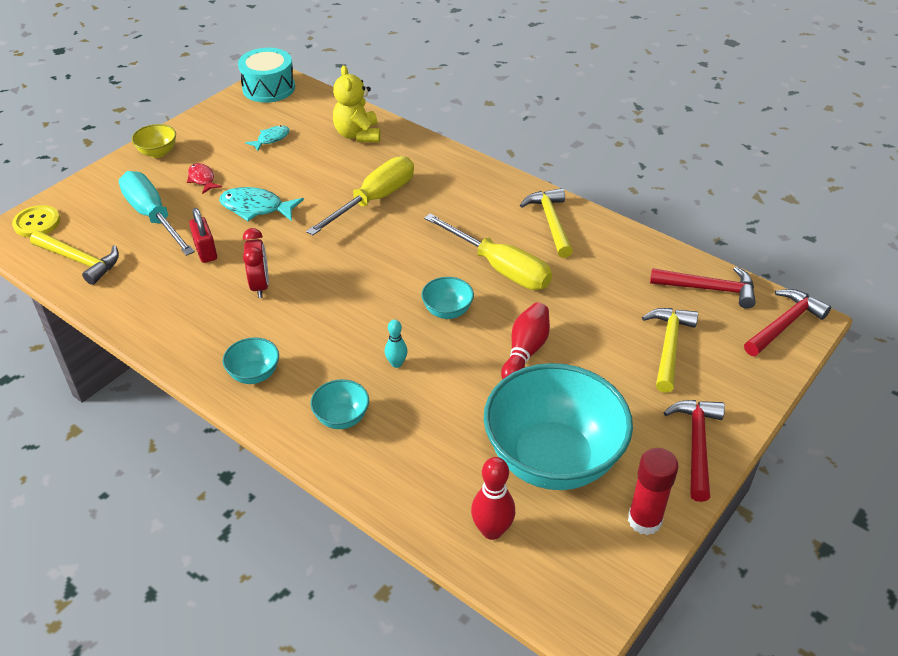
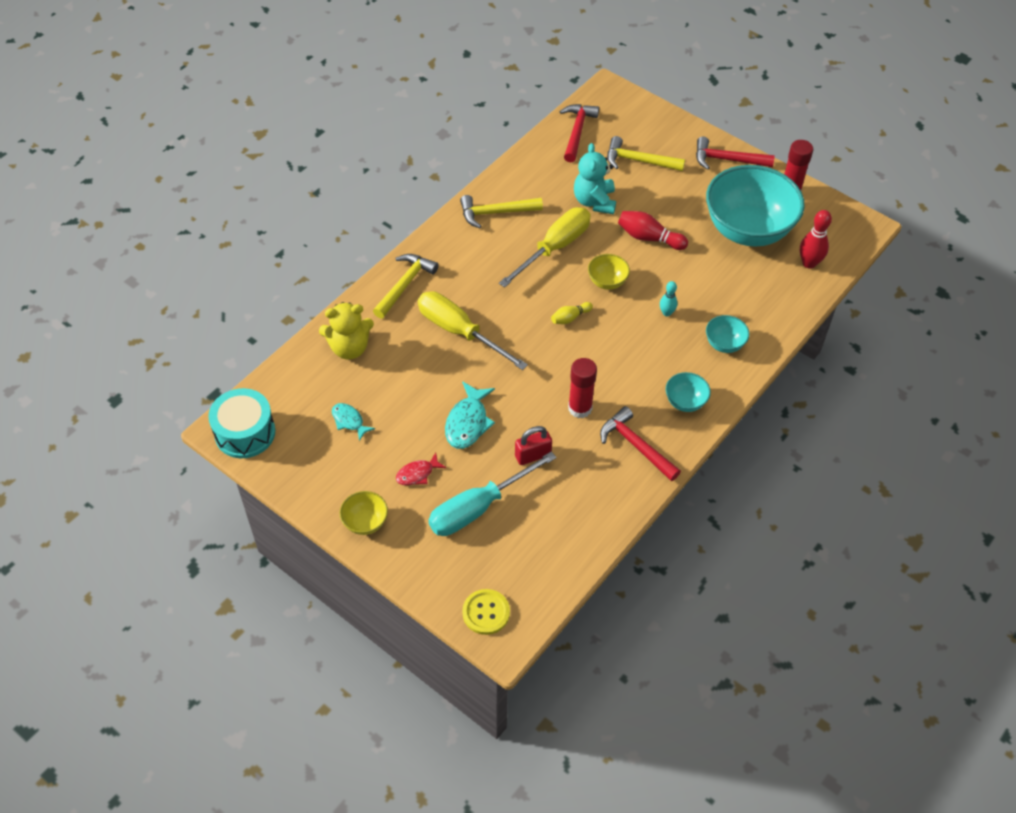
camera: 90 degrees left, 10 degrees up
yellow hammer [30,231,119,285] -> yellow hammer moved to [373,254,439,319]
red clock [243,228,269,298] -> red glue stick [568,358,597,418]
turquoise bowl [421,277,474,319] -> yellow bowl [588,254,630,290]
red hammer [744,289,831,356] -> red hammer moved to [600,406,681,481]
none -> yellow bowling pin [551,302,593,324]
none -> turquoise teddy bear [574,143,616,214]

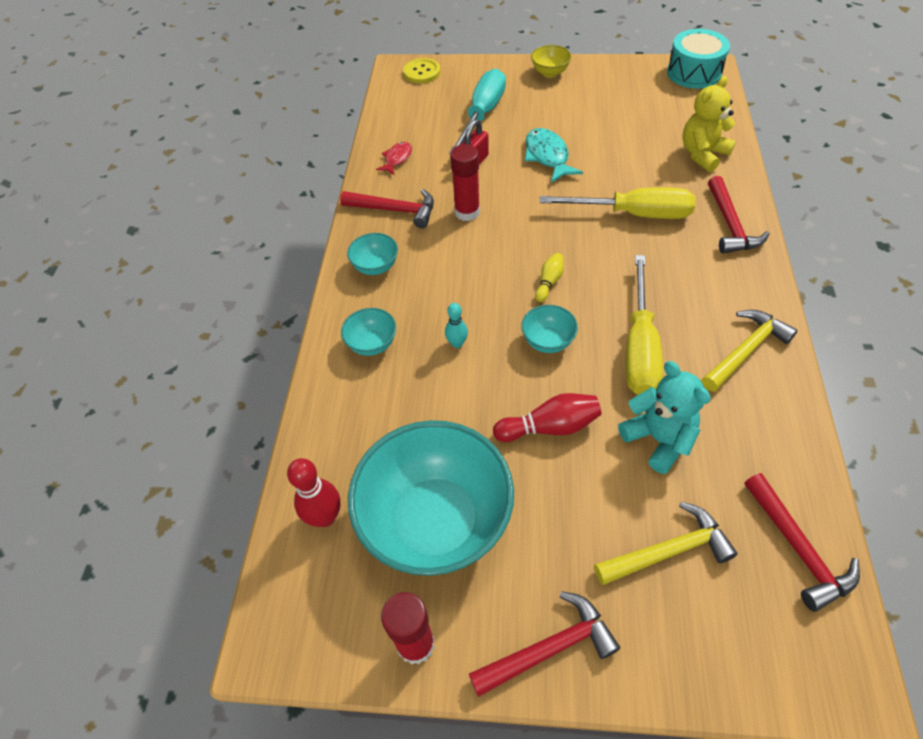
camera: 150 degrees right, 0 degrees up
turquoise fish [332,403,375,441] -> none
yellow hammer [373,254,439,319] -> red hammer [708,176,769,253]
red fish [396,452,446,485] -> red fish moved to [376,142,412,175]
yellow bowl [588,254,630,290] -> turquoise bowl [521,305,578,353]

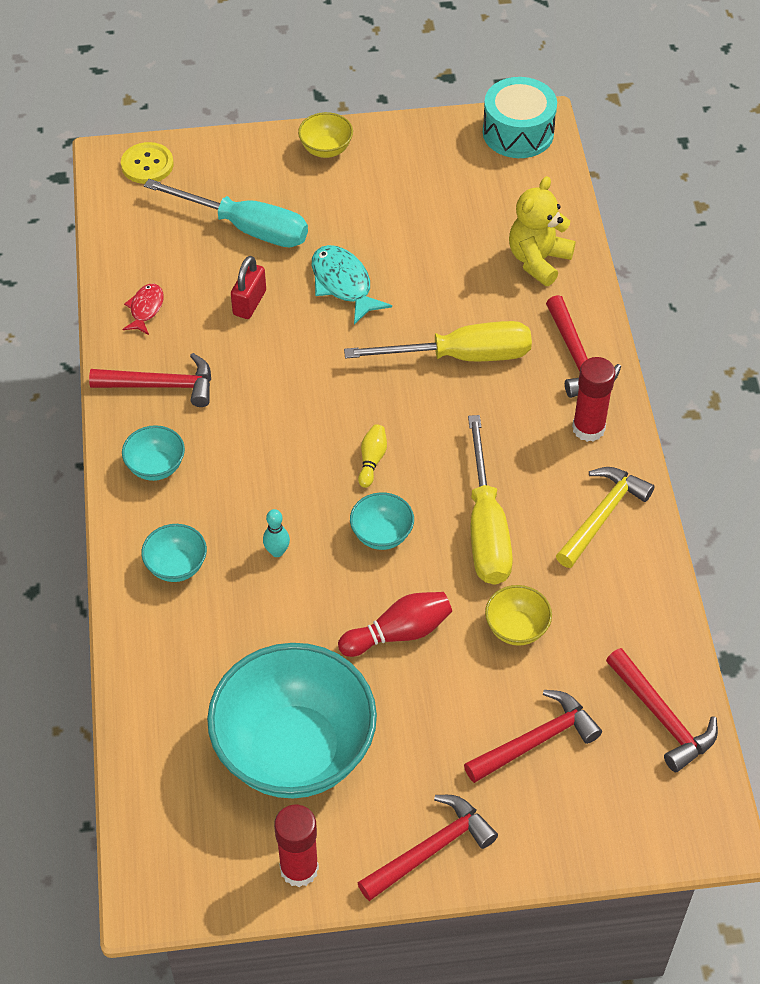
camera: 15 degrees left, 0 degrees up
red bowling pin [287,458,340,527] -> none
turquoise screwdriver [449,69,506,154] -> turquoise screwdriver turned 105 degrees clockwise [144,179,308,248]
red glue stick [450,144,480,221] -> red glue stick moved to [572,357,615,442]
yellow hammer [594,502,738,585] -> red hammer [464,690,602,783]
turquoise teddy bear [618,361,711,474] -> yellow bowl [485,585,552,646]

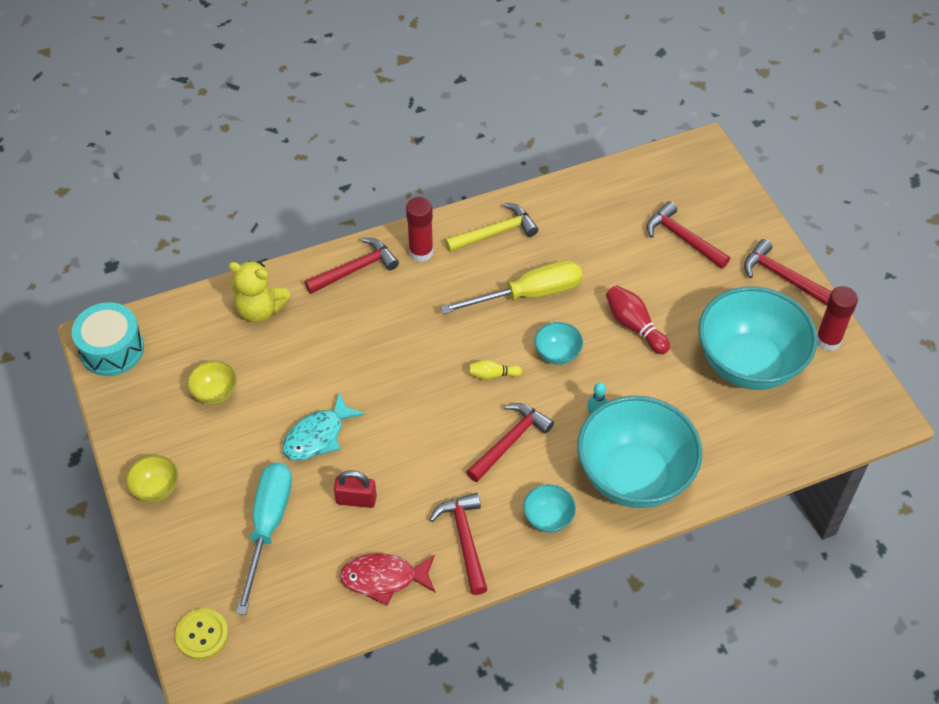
camera: 105 degrees left, 0 degrees up
red fish [122,284,164,335] -> red fish [339,553,436,606], size x1.63
turquoise bowl [141,524,207,582] -> turquoise bowl [577,396,702,508], size x2.37
yellow screwdriver [344,321,532,361] -> none
yellow bowl [485,585,552,646] -> yellow bowl moved to [187,360,237,405]
yellow hammer [556,467,654,568] -> yellow hammer turned 135 degrees clockwise [445,203,538,252]
red hammer [606,648,718,772] -> red hammer moved to [466,403,554,482]

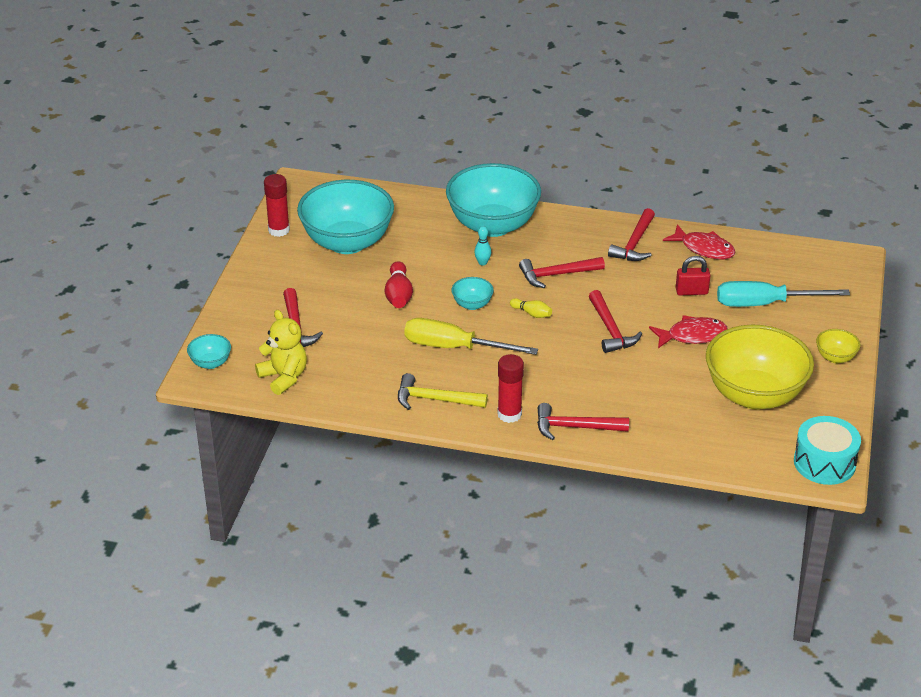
camera: 145 degrees left, 15 degrees down
yellow button [175,609,228,660] -> none
yellow bowl [187,360,237,405] -> yellow bowl [706,325,814,410], size x2.37
yellow teddy bear [228,261,291,322] -> yellow teddy bear moved to [255,310,307,395]
turquoise screwdriver [236,462,292,615] -> turquoise screwdriver turned 45 degrees clockwise [717,281,850,307]
turquoise fish [282,392,365,461] -> red fish [649,315,727,348]
red padlock [334,471,377,508] -> red padlock turned 45 degrees counterclockwise [676,256,711,296]
turquoise bowl [523,484,576,533] -> turquoise bowl moved to [187,334,231,369]
red hammer [744,239,831,305] -> red hammer moved to [589,290,642,353]

